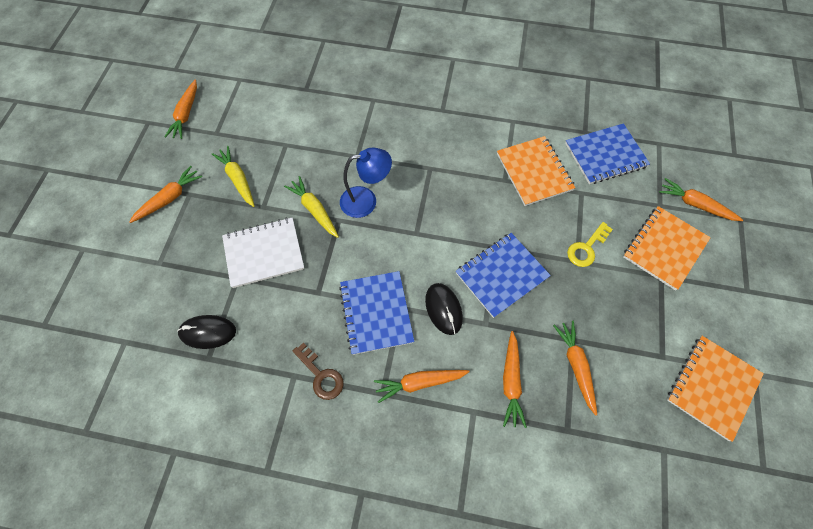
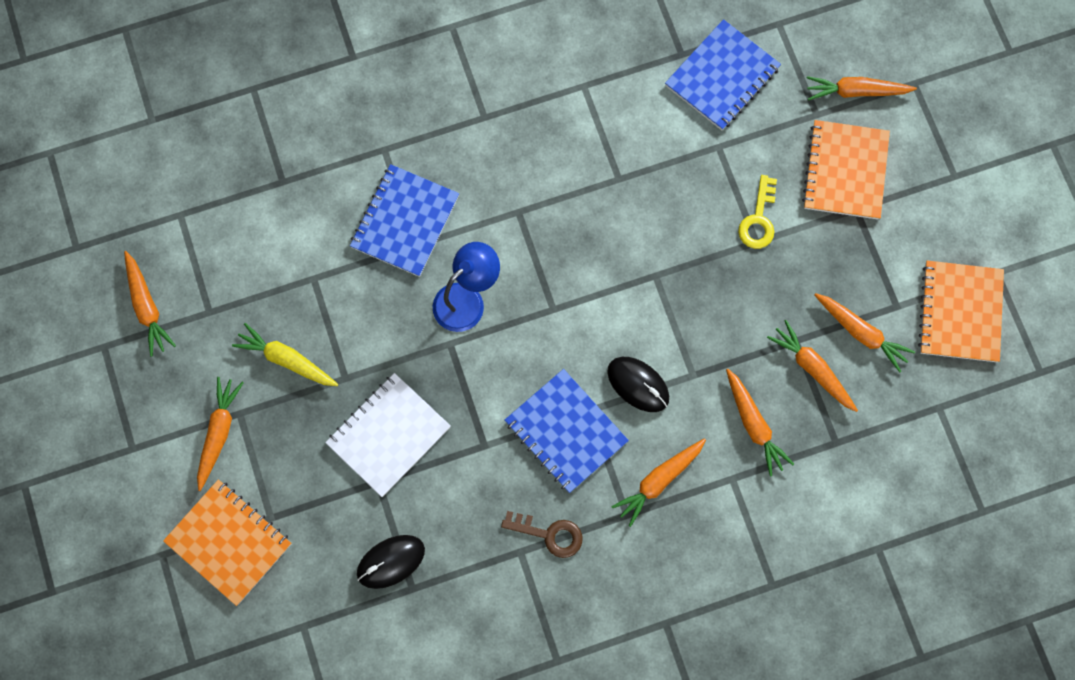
camera: 30 degrees left, 10 degrees up
yellow carrot [284,176,339,238] -> none
blue notebook [456,233,551,318] -> blue notebook moved to [350,164,459,277]
orange notebook [497,136,575,206] -> orange notebook moved to [163,479,291,606]
none -> orange carrot [815,293,915,372]

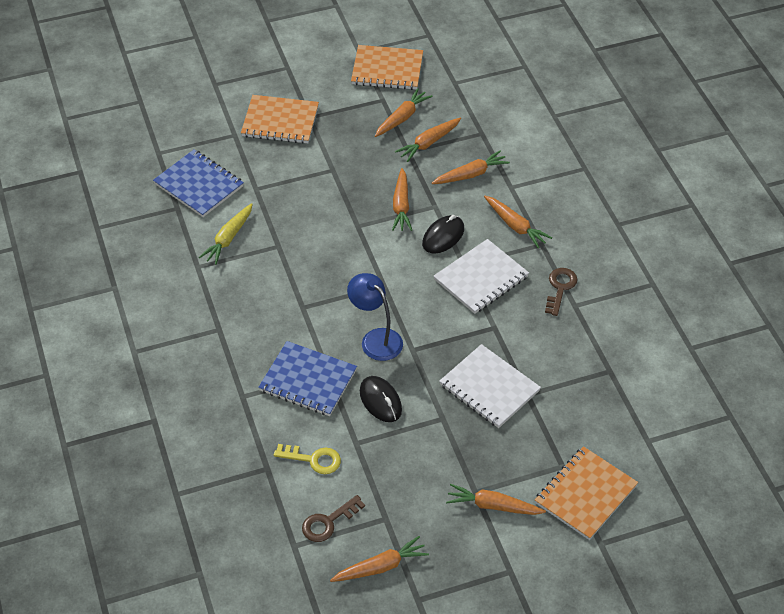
camera: 90 degrees left, 25 degrees down
yellow carrot [232,323,338,386] -> yellow carrot moved to [199,203,253,265]
black mouse [357,535,425,589] -> black mouse moved to [360,376,402,422]
blue notebook [505,369,629,493] -> white notebook [434,239,529,314]
yellow key [738,175,777,249] -> yellow key moved to [274,444,341,474]
orange carrot [807,76,917,101] -> orange carrot moved to [392,168,412,231]
none -> brown key [302,495,365,542]

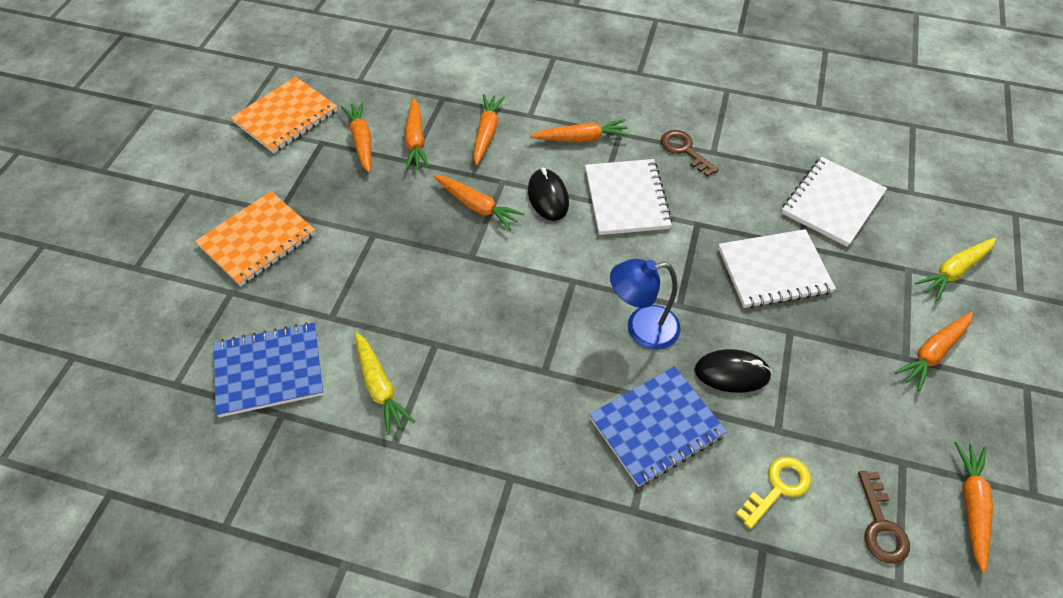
camera: 55 degrees left, 5 degrees up
orange notebook [535,446,638,540] -> yellow carrot [915,238,996,301]
none -> white notebook [782,157,887,247]

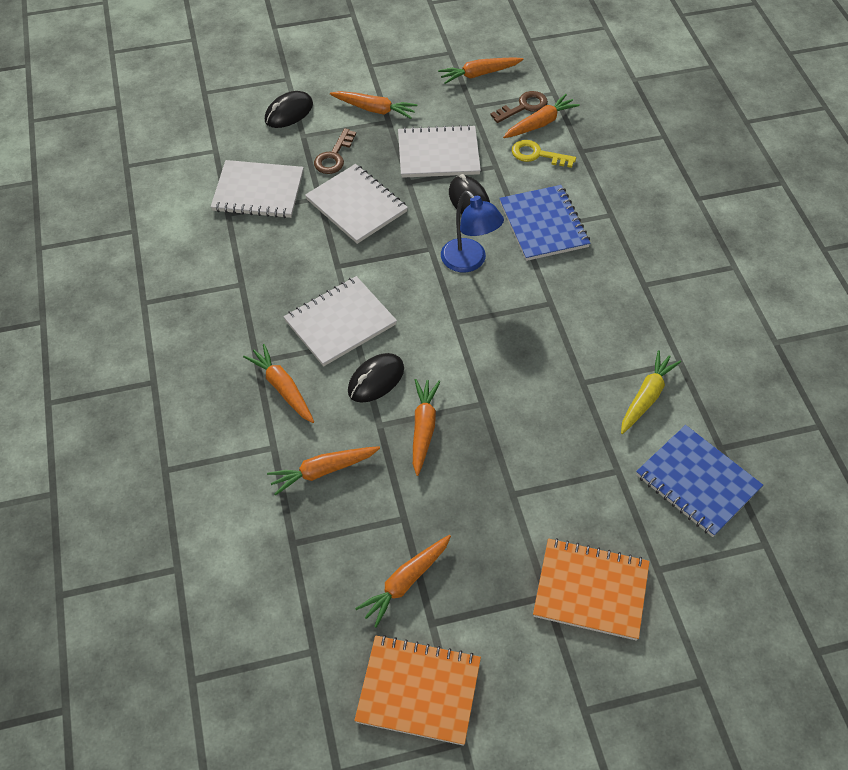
camera: 120 degrees left, 0 degrees up
orange carrot [405,98,430,170] -> orange carrot moved to [503,94,580,138]
blue notebook [589,366,727,487] -> blue notebook turned 45 degrees clockwise [499,185,590,261]
brown key [661,130,719,177] -> brown key moved to [314,128,356,174]
yellow carrot [915,238,996,301] -> black mouse [265,91,313,128]
none -> white notebook [398,125,481,178]

